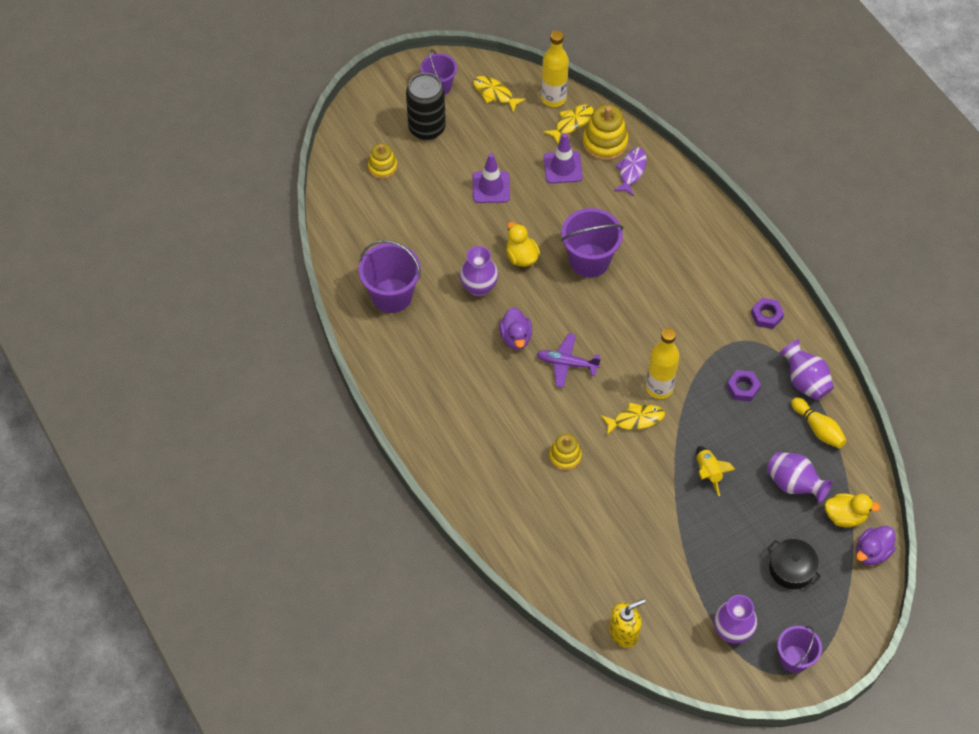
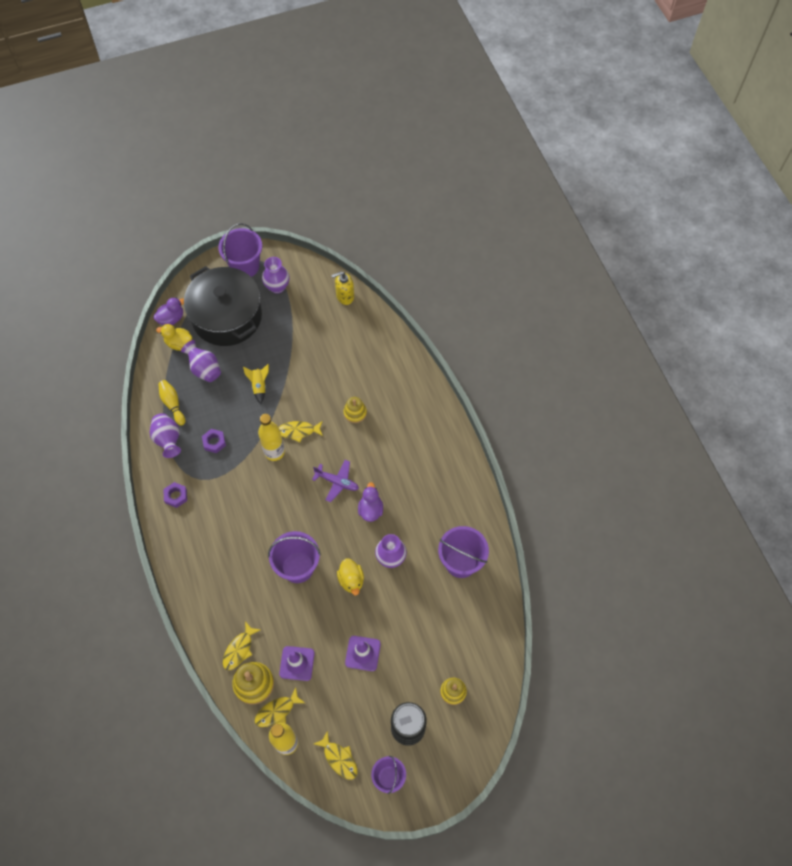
camera: 170 degrees left, 5 degrees up
purple fish [613,148,647,196] -> yellow fish [223,621,261,670]
black pot [768,539,821,589] -> black pot [184,266,262,346], size x2.38
purple bucket [778,626,822,673] -> purple bucket [218,223,262,277], size x1.56

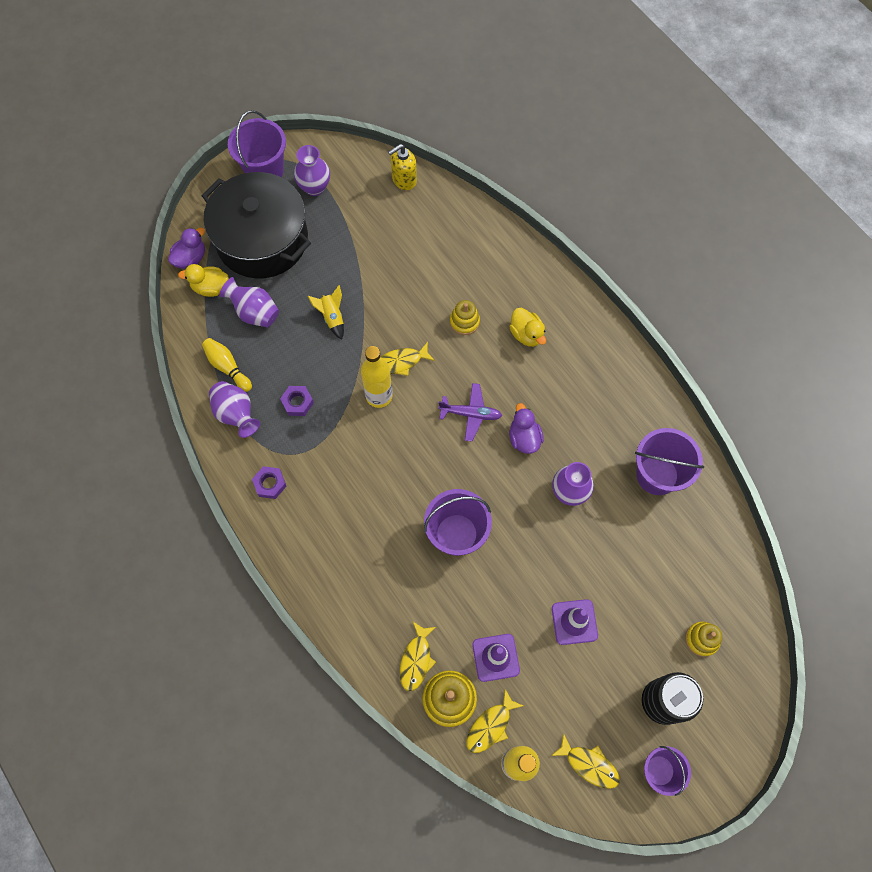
camera: 15 degrees left, 5 degrees up
yellow duck [337,558,364,595] -> yellow duck moved to [509,308,546,347]

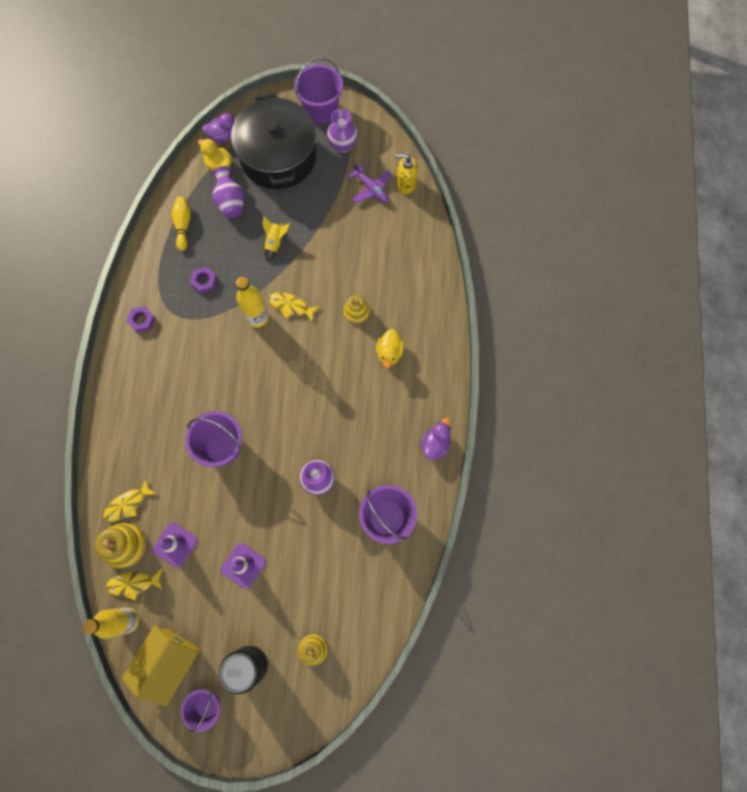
camera: 40 degrees right, 5 degrees up
purple vase [209,381,260,438] -> none
purple plane [438,383,502,442] -> purple plane moved to [348,162,392,203]
purple duck [509,403,544,454] -> purple duck moved to [420,418,451,460]
yellow fish [551,733,620,789] -> yellow house [122,625,199,707]

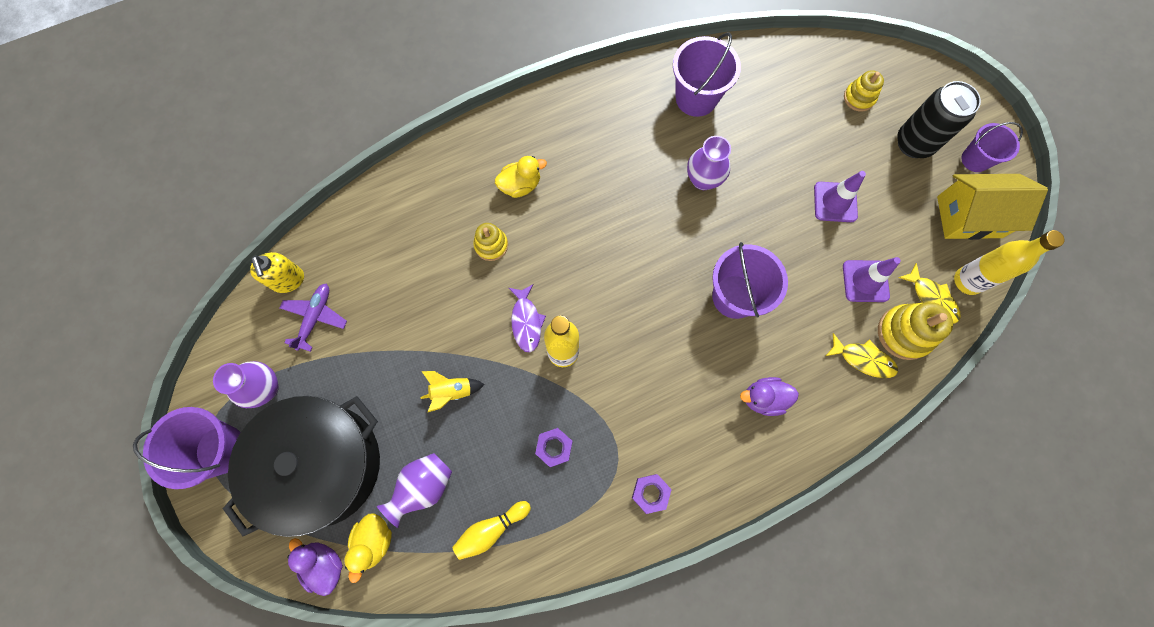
camera: 120 degrees left, 0 degrees up
yellow fish [269,292,320,322] -> purple fish [509,285,546,352]
purple duck [420,418,451,460] -> purple duck moved to [740,377,799,416]

